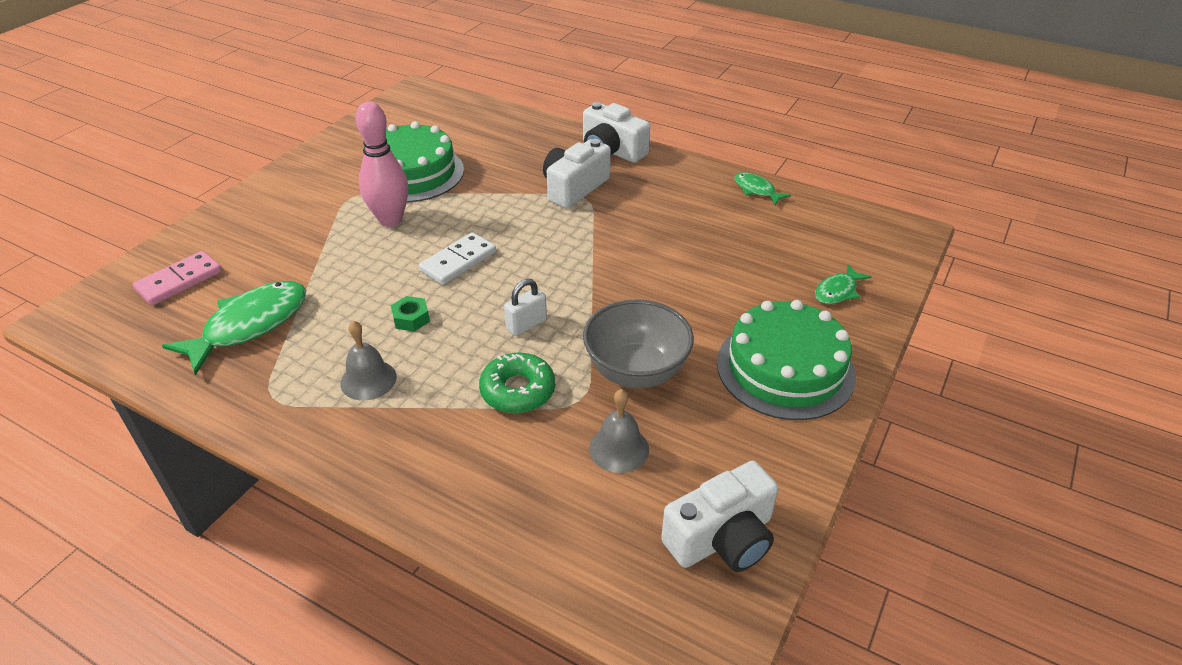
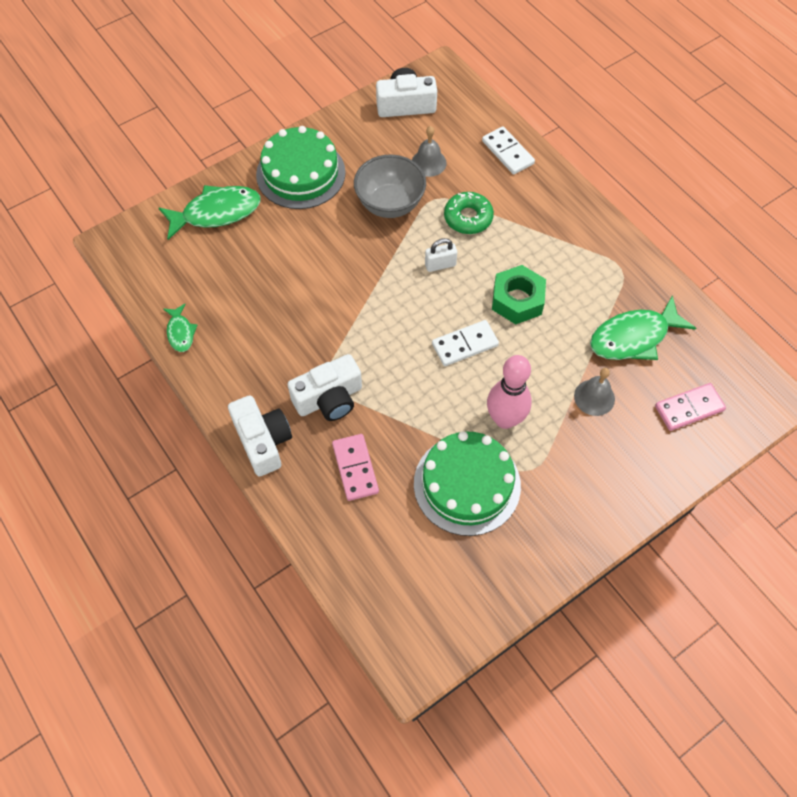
camera: 155 degrees left, 20 degrees up
grey bell [340,321,397,401] -> grey bell moved to [574,368,615,416]
green nut [391,296,430,332] -> green nut [492,265,546,324], size x1.94
green fish [815,264,871,304] -> green fish [159,185,260,240], size x1.91
none -> pink domino [332,434,379,501]
none -> white domino [482,126,535,175]

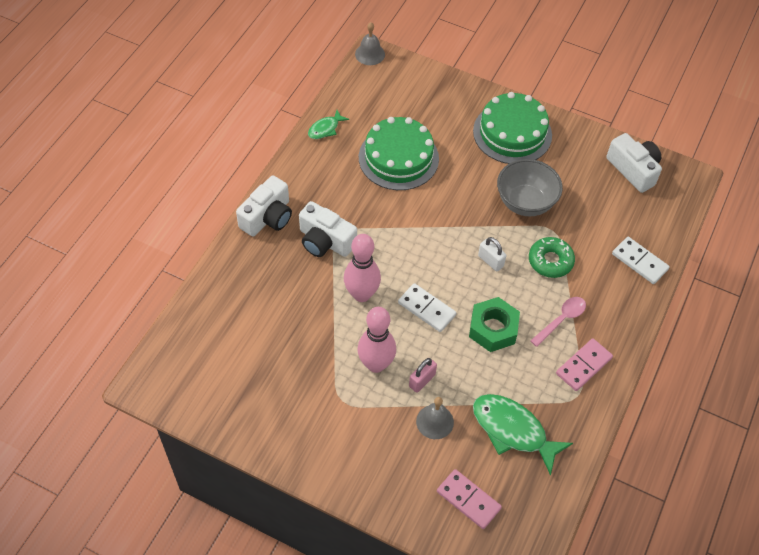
camera: 60 degrees right, 5 degrees down
green fish [159,185,260,240] -> none
pink domino [332,434,379,501] -> pink domino moved to [556,338,613,391]
grey bell [412,126,447,177] -> grey bell moved to [355,22,385,65]
green cake [414,431,521,536] -> green cake moved to [359,117,439,190]
white domino [482,126,535,175] -> white domino turned 75 degrees counterclockwise [612,237,670,284]
none -> pink bowling pin [344,234,381,302]
none -> pink padlock [409,358,437,393]
none -> pink spoon [530,297,586,347]

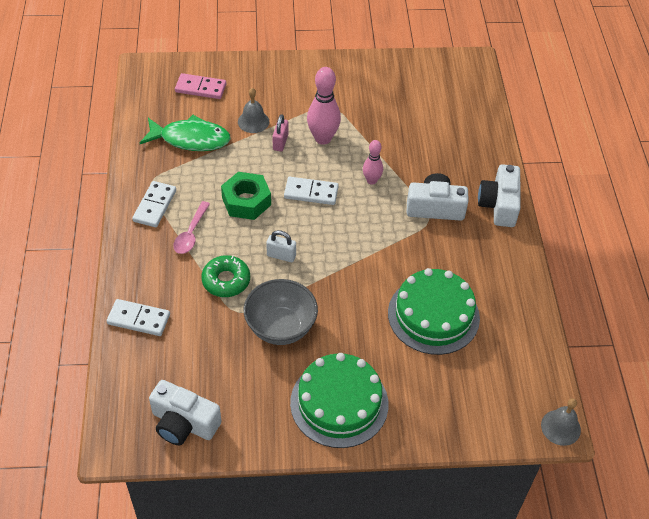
camera: 150 degrees right, 5 degrees down
green fish [308,110,349,139] -> none
pink bowling pin [344,234,381,302] -> pink bowling pin [363,140,383,185], size x0.59
pink domino [556,338,613,391] -> white domino [132,181,176,227]

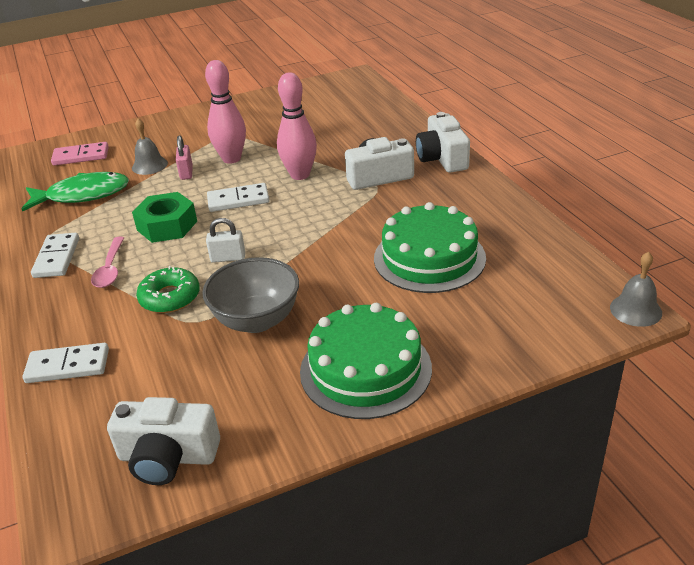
camera: 15 degrees left, 15 degrees down
pink bowling pin [363,140,383,185] -> pink bowling pin [277,72,317,180], size x1.69

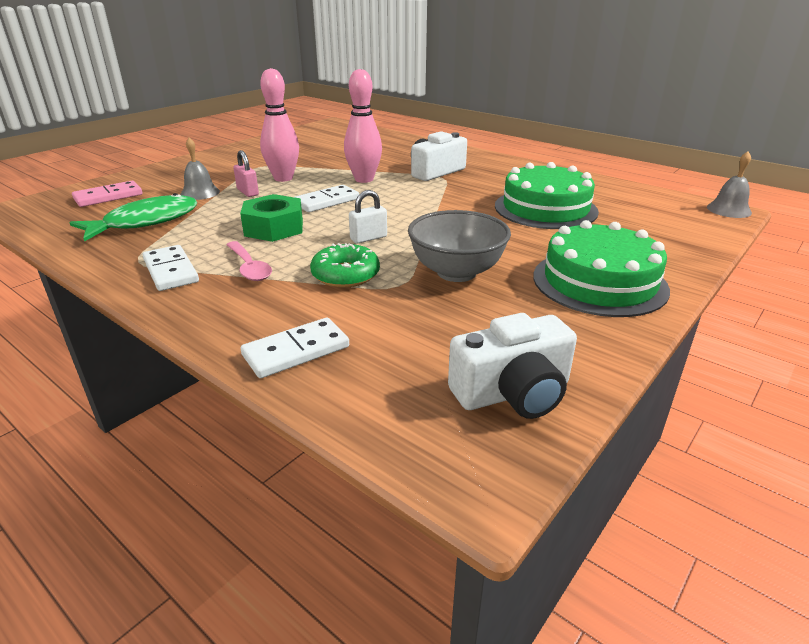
camera: 30 degrees left, 5 degrees down
white camera [416,112,470,173] -> none

